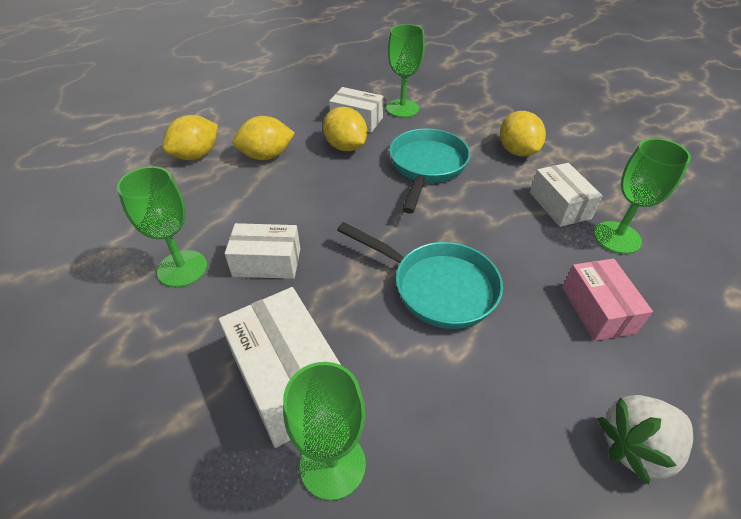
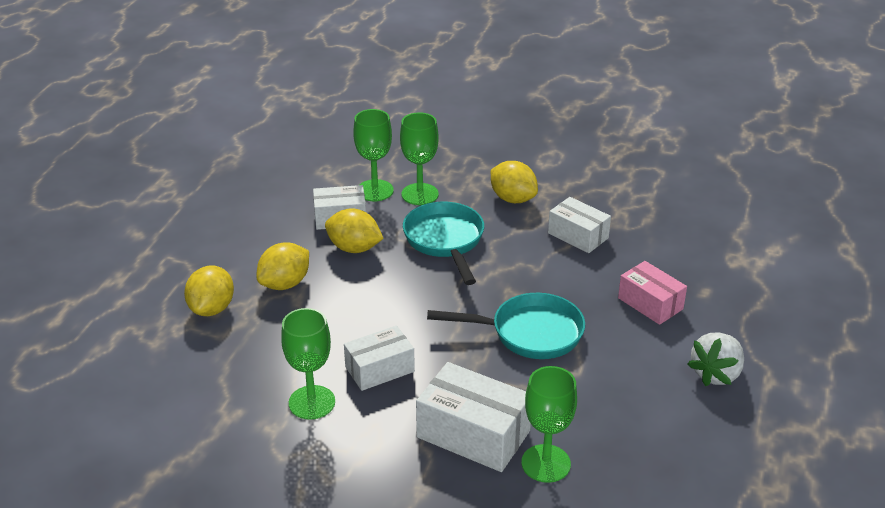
camera: 30 degrees left, 10 degrees down
green goblet [594,138,691,254] -> green goblet moved to [400,113,439,205]

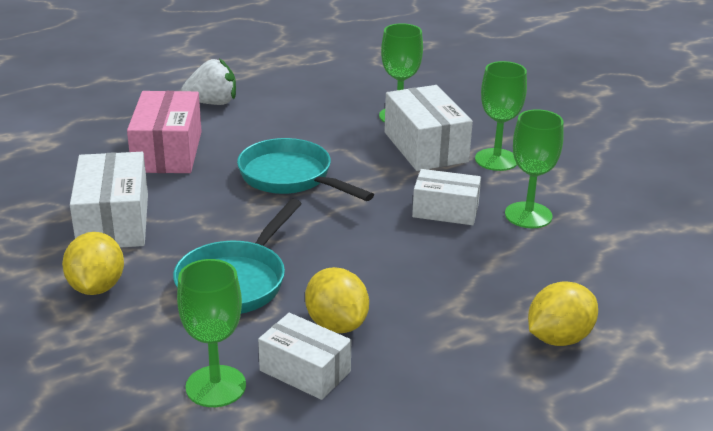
camera: 140 degrees left, 5 degrees down
yellow lemon [256,242,309,290] -> none
green goblet [400,113,439,205] -> green goblet moved to [475,61,527,171]
white box [548,197,611,253] -> white box [70,152,148,248], size x1.53
pink box [618,261,687,325] -> pink box [127,91,202,173], size x1.53

